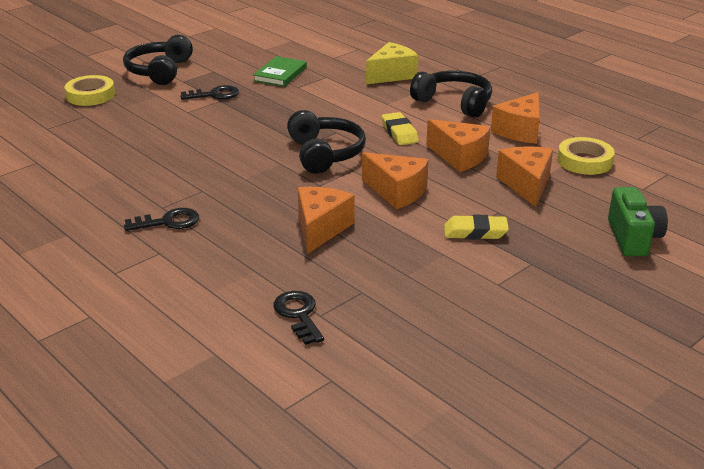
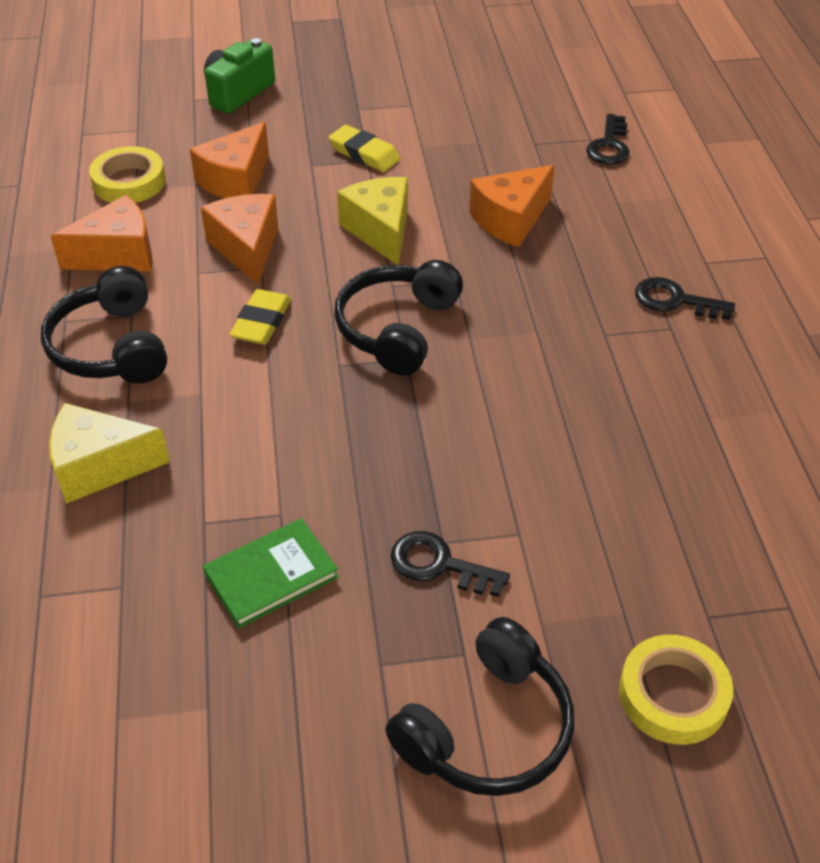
camera: 145 degrees left, 15 degrees up
orange cheese [362,152,429,209] -> yellow cheese [337,177,408,265]

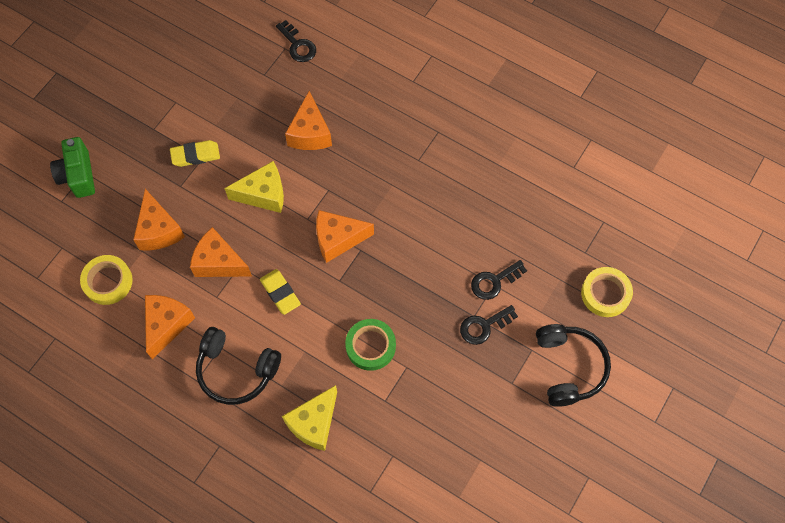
camera: 50 degrees left, 20 degrees up
green book [203,518,339,628] -> none
black headphones [334,260,463,375] -> orange cheese [316,210,374,263]
yellow cheese [337,177,408,265] -> yellow cheese turned 150 degrees clockwise [224,161,284,213]
black key [635,277,735,320] -> black key moved to [471,260,527,300]
none -> green tape [345,319,396,371]

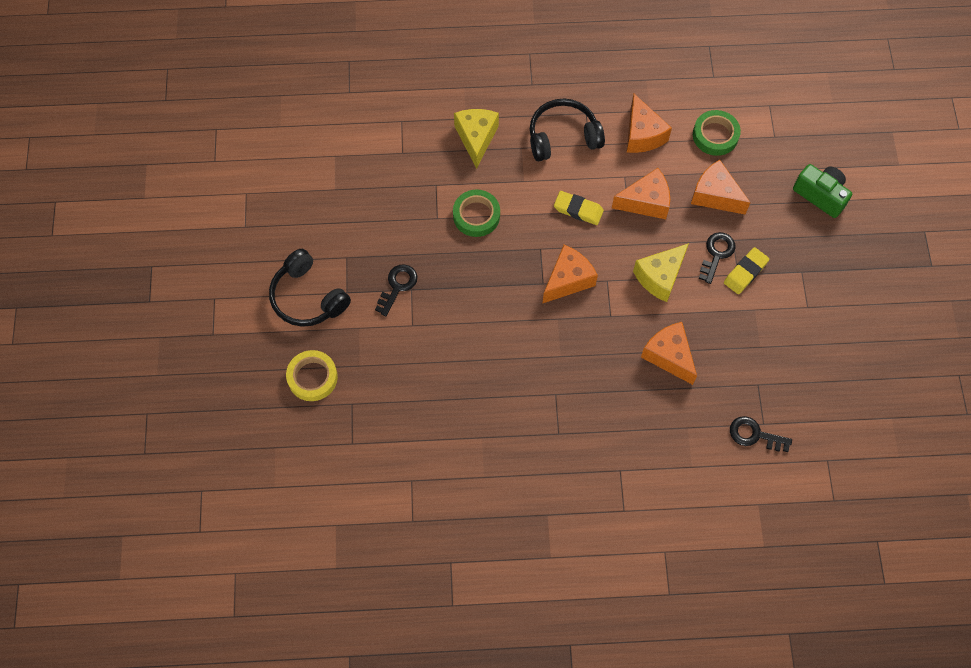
camera: 145 degrees right, 0 degrees up
yellow tape [80,255,133,305] -> green tape [693,110,741,156]
black key [471,260,527,300] -> black key moved to [699,232,736,284]

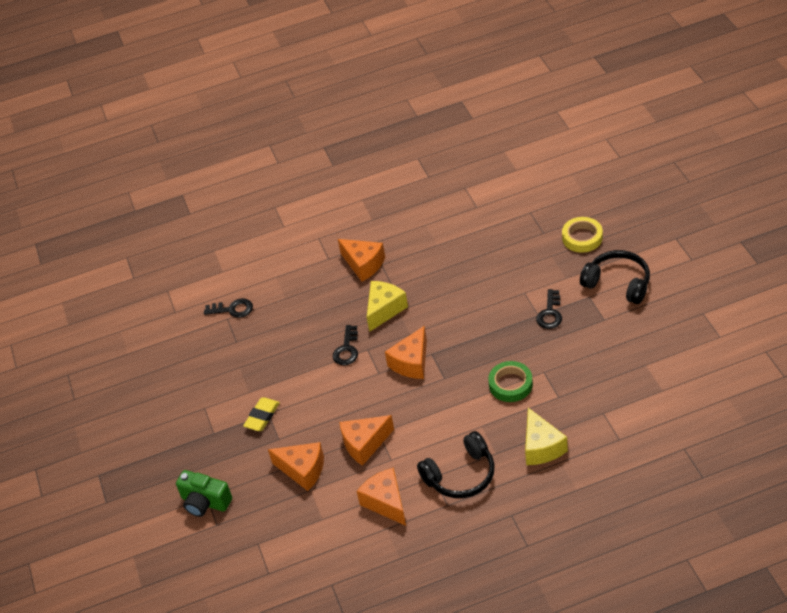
camera: 170 degrees right, 20 degrees down
yellow eraser [554,191,604,225] -> none
yellow cheese [633,243,689,302] -> yellow cheese moved to [367,281,408,332]
orange cheese [641,322,697,385] -> orange cheese moved to [338,239,385,282]
green tape [693,110,741,156] -> none
black key [699,232,736,284] -> black key moved to [333,325,358,365]

